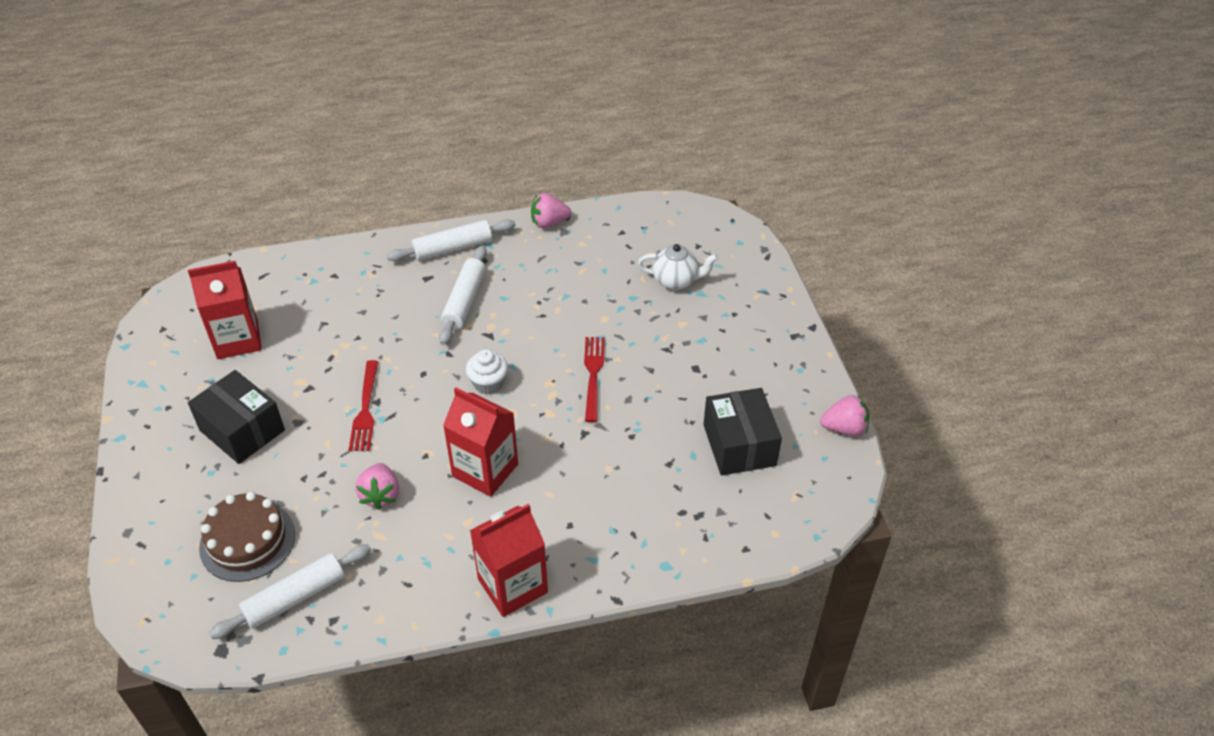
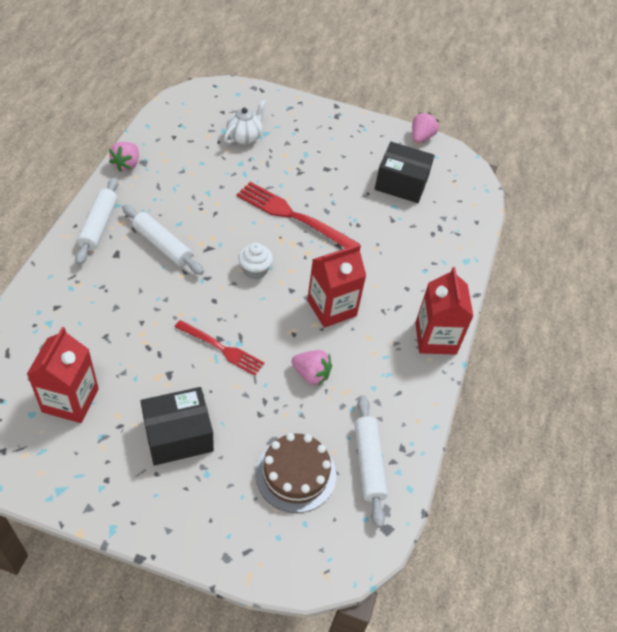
camera: 65 degrees left, 5 degrees up
red fork [584,337,605,422] -> red fork [236,182,360,248], size x1.56

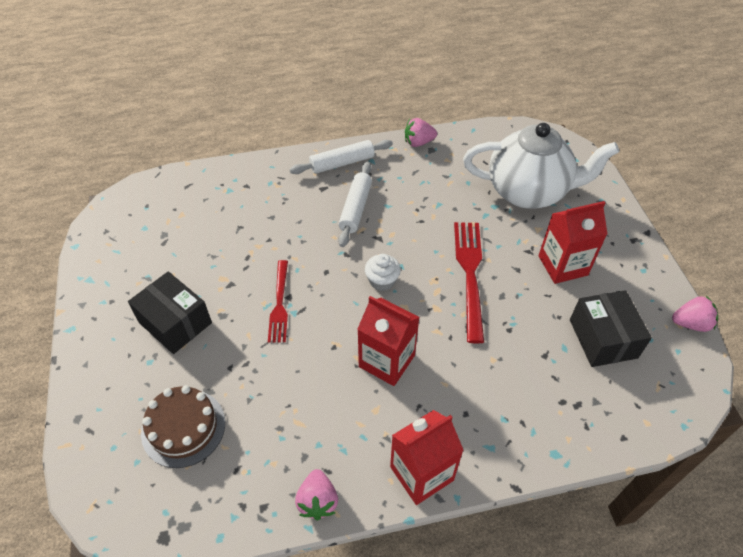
camera: 65 degrees right, 0 degrees up
red carton [27,327,99,423] -> red carton moved to [538,201,607,284]
white teapot [224,100,266,145] -> white teapot [463,123,619,208], size x2.16
pink strawberry [291,350,332,386] -> pink strawberry moved to [295,469,338,520]
white rolling pin [354,395,388,528] -> none

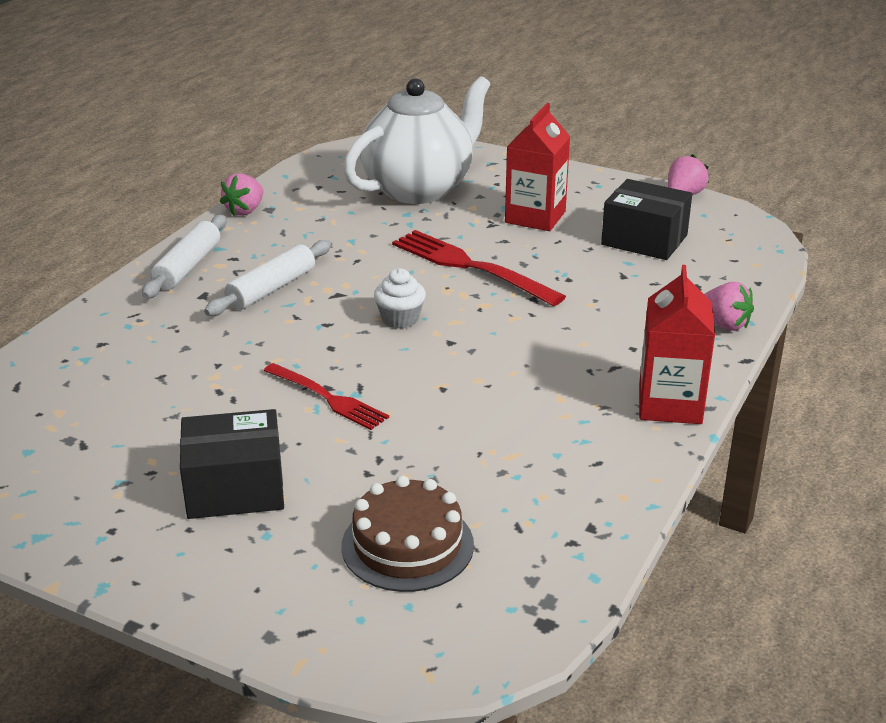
camera: 50 degrees left, 20 degrees down
pink strawberry [295,469,338,520] -> pink strawberry moved to [704,282,754,331]
white rolling pin [338,161,372,247] -> white rolling pin turned 75 degrees clockwise [204,240,331,316]
red carton [357,296,420,386] -> none

